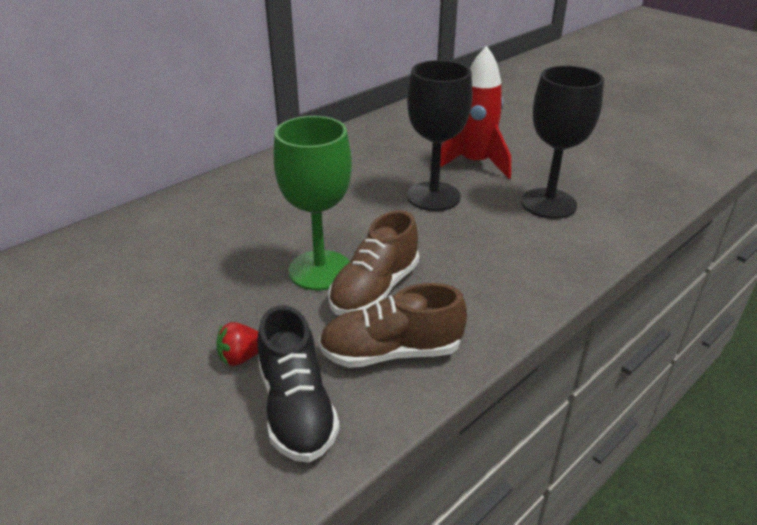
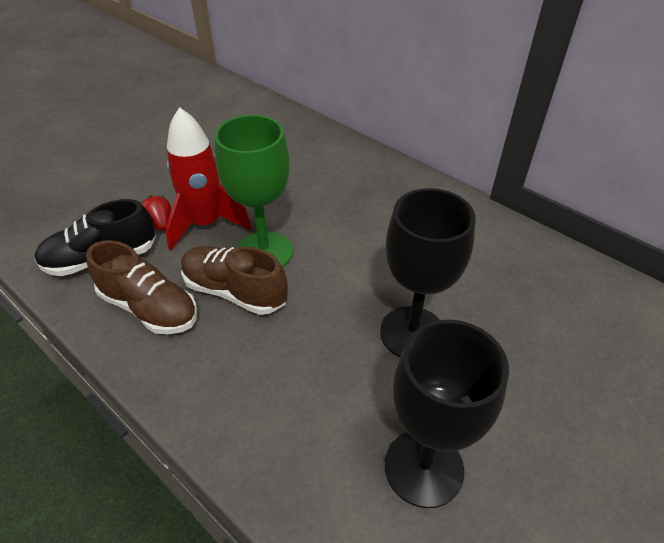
camera: 85 degrees right, 10 degrees up
brown shoe [319,283,467,368] -> brown shoe turned 135 degrees clockwise [86,240,197,334]
red rocket [440,46,511,179] -> red rocket moved to [165,107,252,250]

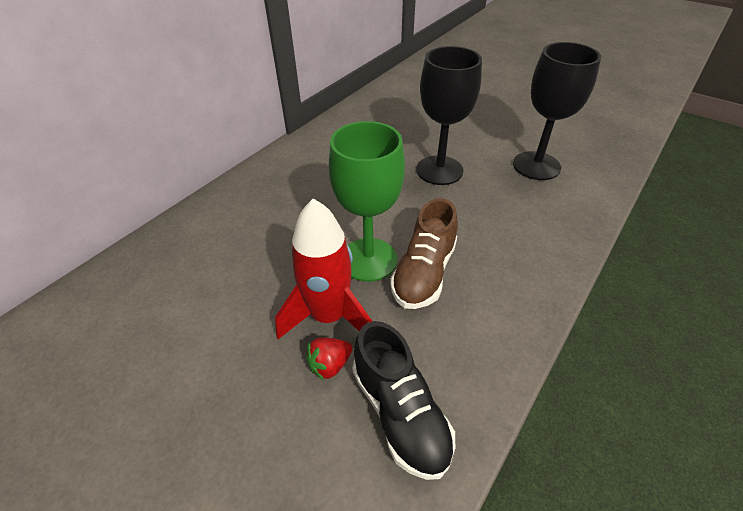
camera: 95 degrees left, 0 degrees up
brown shoe [86,240,197,334] -> none

